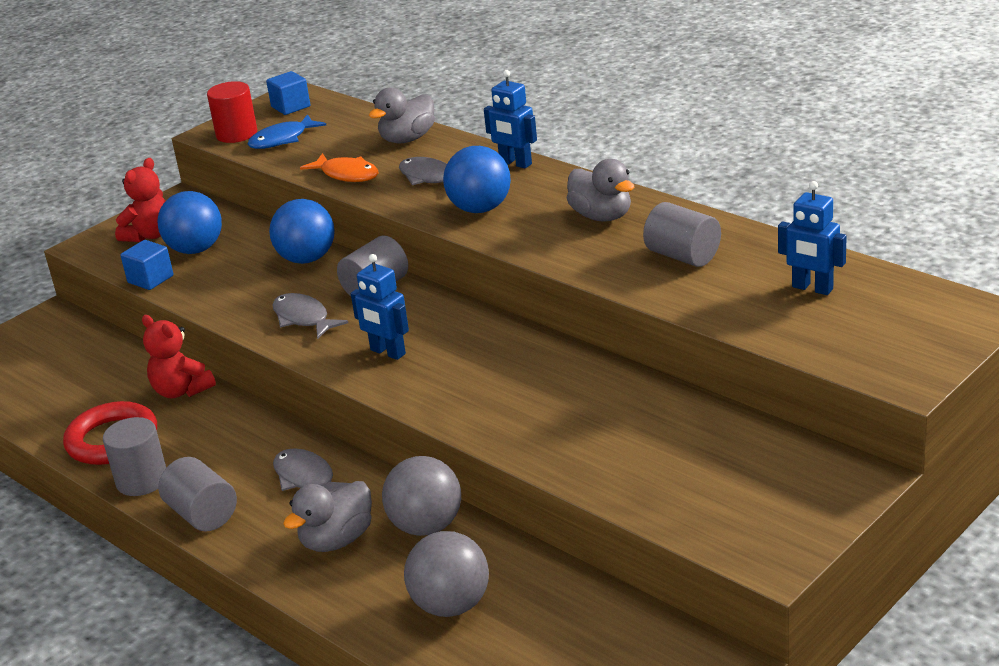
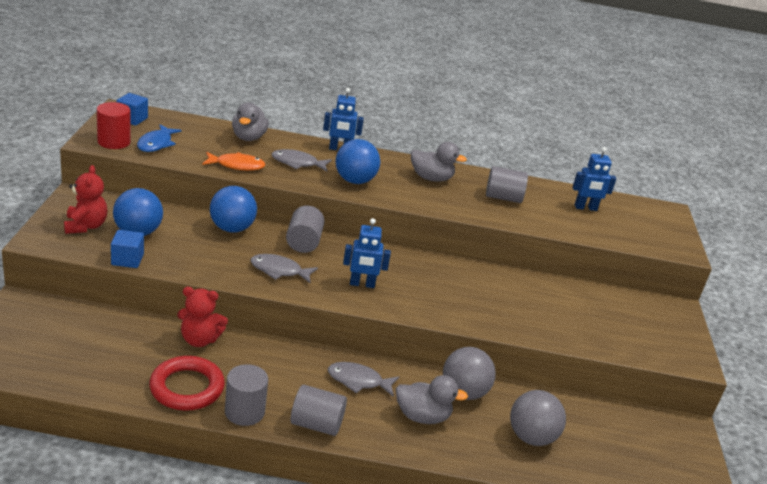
camera: 45 degrees left, 0 degrees up
grey duck [283,481,372,552] -> grey duck turned 90 degrees counterclockwise [396,375,468,424]

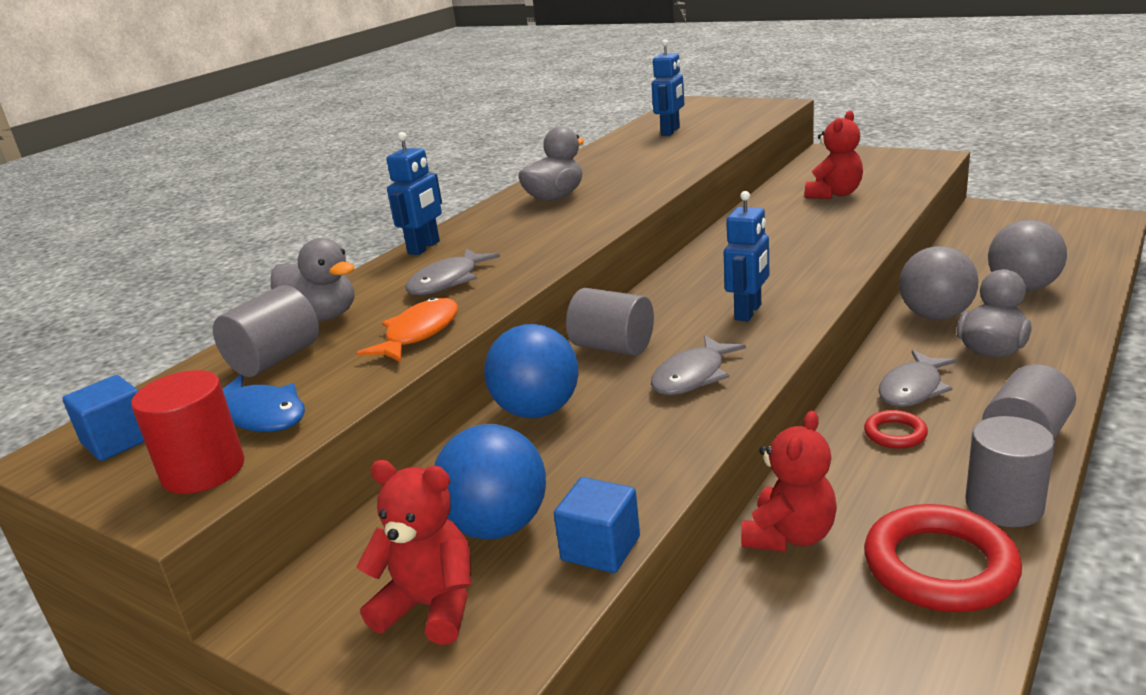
camera: 55 degrees left, 5 degrees down
blue ball [336,139,380,184] -> none
grey cylinder [486,166,528,203] -> grey cylinder moved to [213,285,319,377]
none -> red teddy bear [805,111,863,199]
none -> red ring [864,410,928,449]

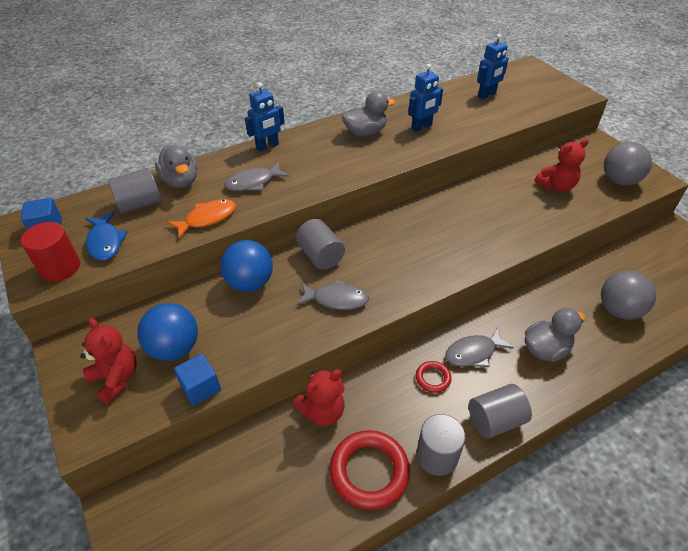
camera: 25 degrees right, 20 degrees up
grey fish [651,335,746,395] -> grey fish turned 150 degrees counterclockwise [297,279,369,310]
blue robot [723,191,769,321] -> blue robot moved to [408,64,443,132]
grey ball [899,246,978,320] -> grey ball moved to [604,142,652,185]

